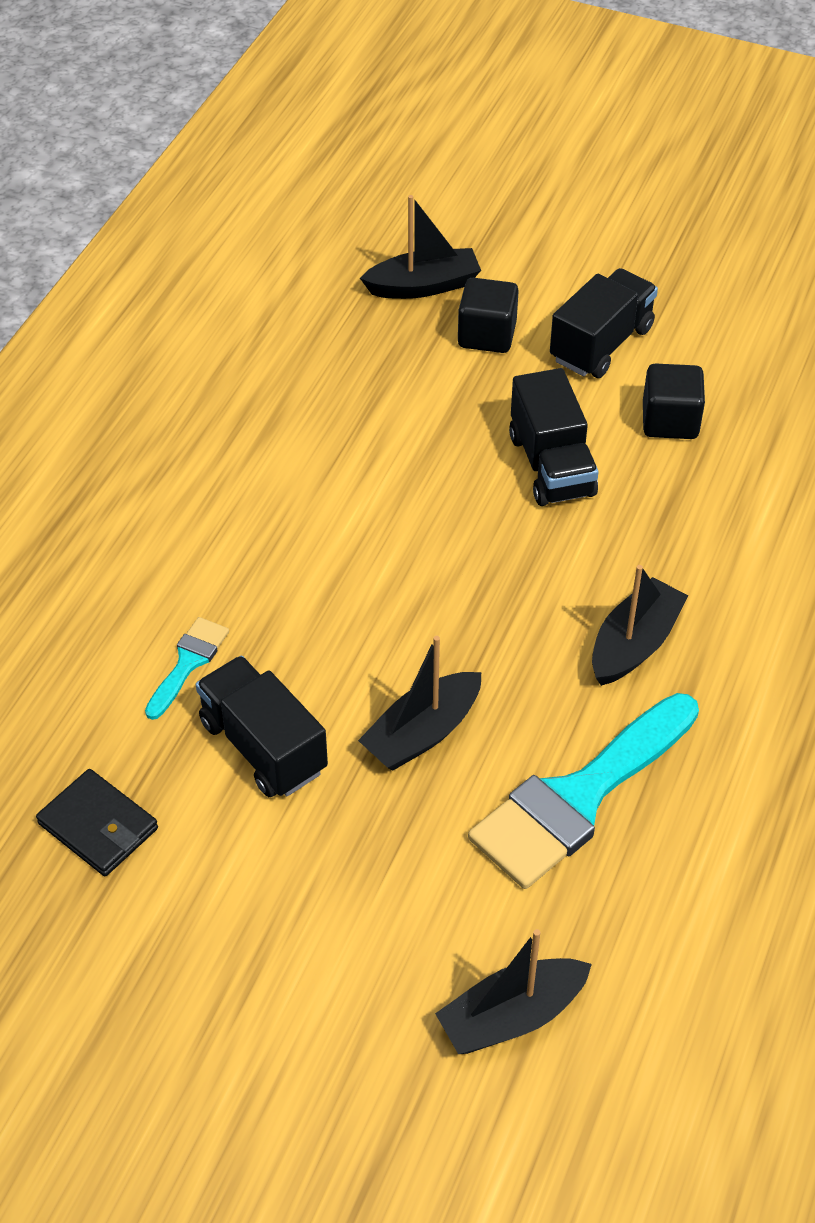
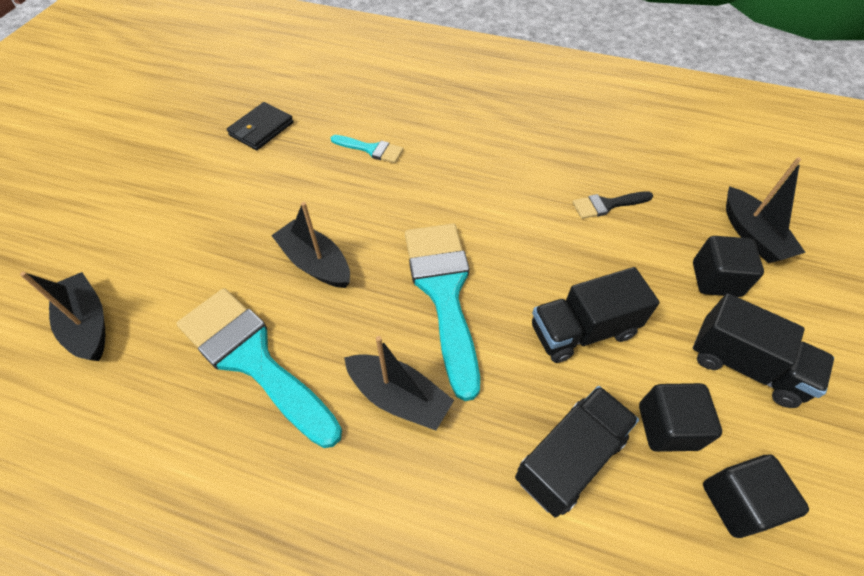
camera: 85 degrees right, 5 degrees up
black truck [196,656,328,797] -> black truck moved to [515,386,639,518]
none -> turquoise brush [405,224,480,401]
none -> black brush [573,191,653,219]
none -> black cube [703,454,809,538]

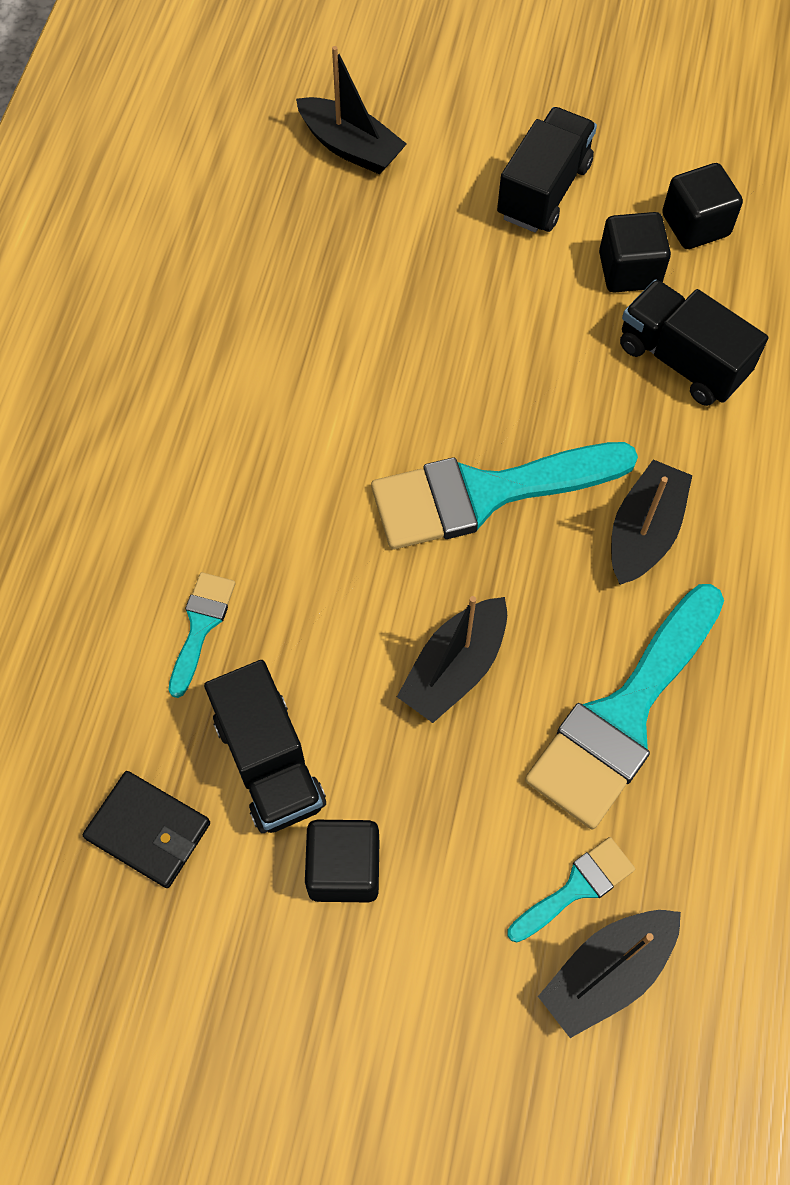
camera: 95 degrees left, 10 degrees up
black truck [532,267,660,363] -> black truck moved to [204,660,326,833]
black brush [573,191,653,219] -> none
black cube [693,236,764,297] -> black cube moved to [305,820,379,902]
black boat [726,157,806,263] -> black boat turned 60 degrees clockwise [296,46,407,175]
none -> turquoise brush [507,837,635,942]

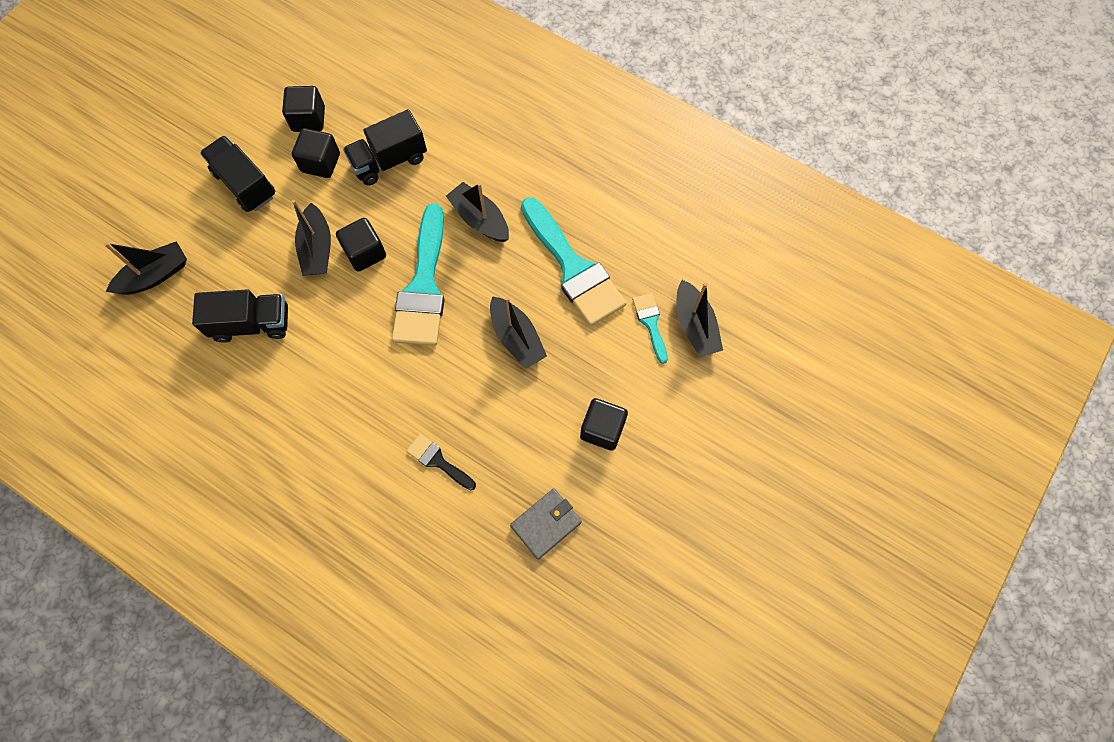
camera: 70 degrees left, 5 degrees up
black wallet [83,771,210,888] -> grey wallet [510,488,582,560]
turquoise brush [169,572,235,698] -> black brush [406,434,476,490]
black truck [204,660,326,833] -> black truck moved to [192,289,288,343]
none -> black boat [292,200,331,276]
none -> black cube [336,218,386,272]

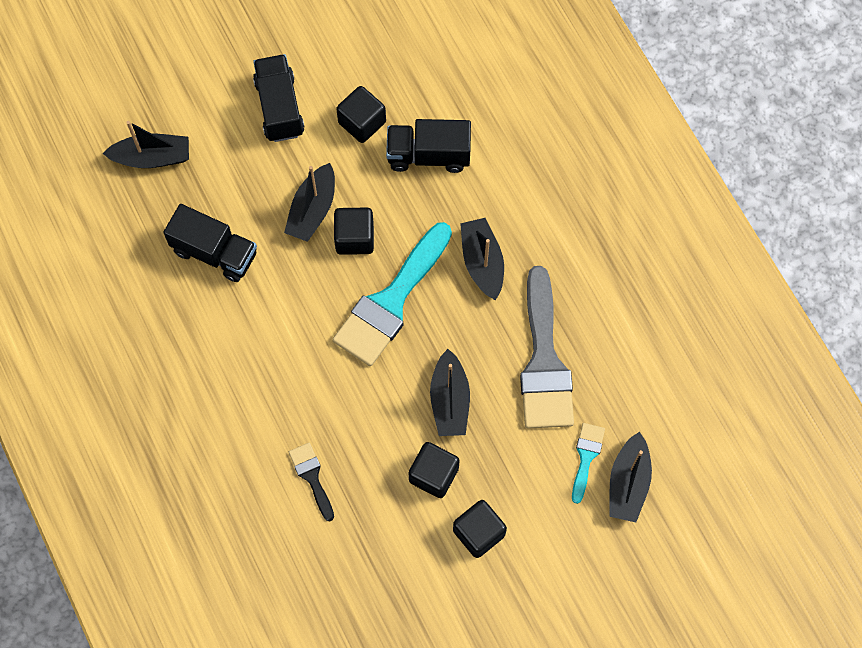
camera: 30 degrees right, 0 degrees up
black cube [282,86,325,132] -> black cube moved to [409,442,460,498]
grey wallet [510,488,582,560] -> none
turquoise brush [521,197,626,326] -> grey brush [520,266,574,429]

